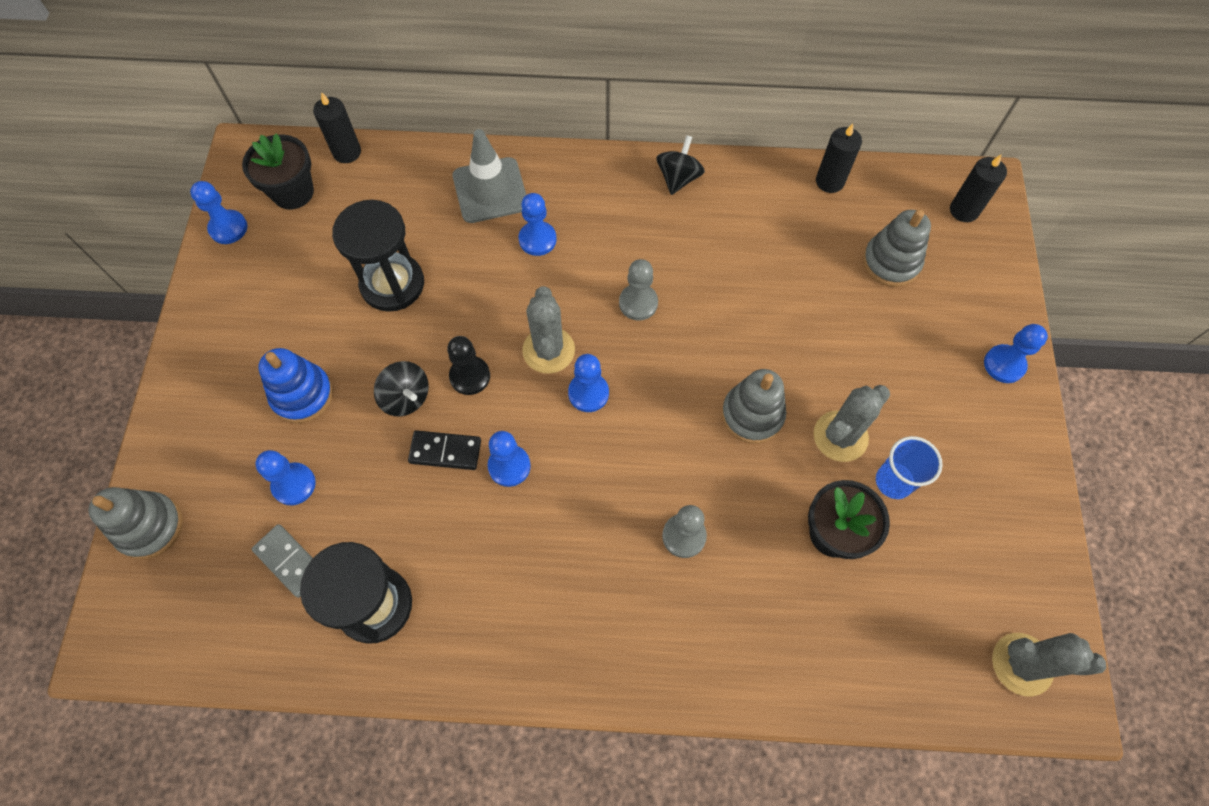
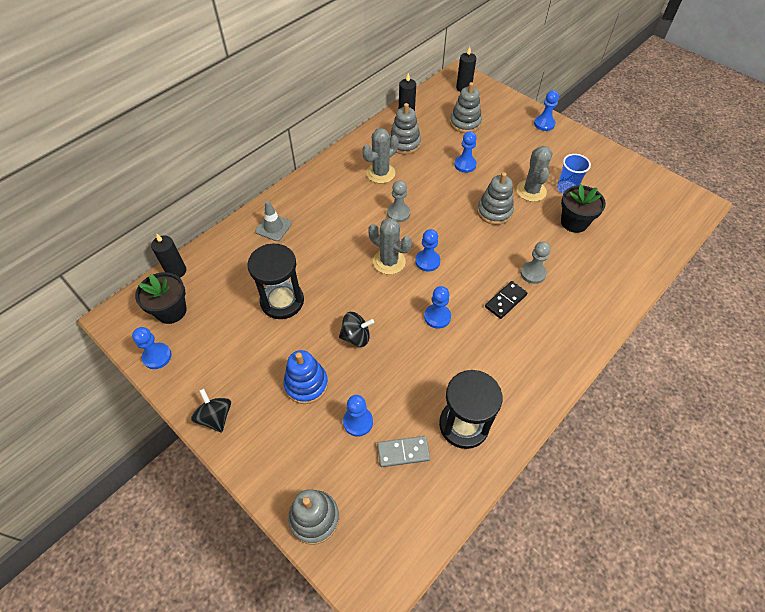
camera: 50 degrees left, 10 degrees down
black domino [408,430,481,470] -> black domino moved to [485,281,528,319]
black pawn [447,336,490,395] -> none
grey traffic cone [453,129,526,223] -> grey traffic cone [255,201,292,241], size x0.66
blue pawn [519,193,556,256] -> blue pawn moved to [454,131,477,173]
black spinning top [656,135,705,195] -> black spinning top moved to [191,388,231,433]
grey cactus [992,633,1106,697] -> grey cactus moved to [362,128,399,183]
none -> grey stacking toy [390,103,421,154]

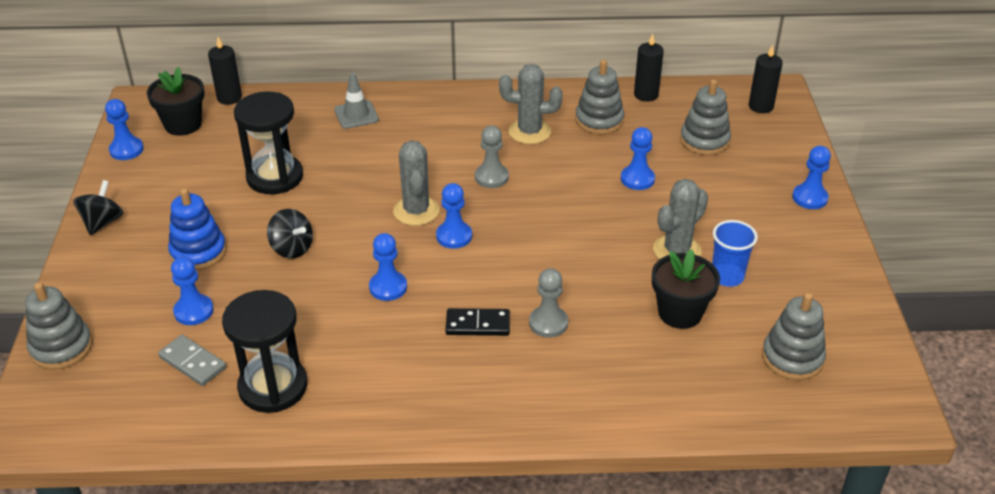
camera: 45 degrees right, 15 degrees down
grey stacking toy [477,172,514,225] -> grey stacking toy moved to [762,292,826,380]

